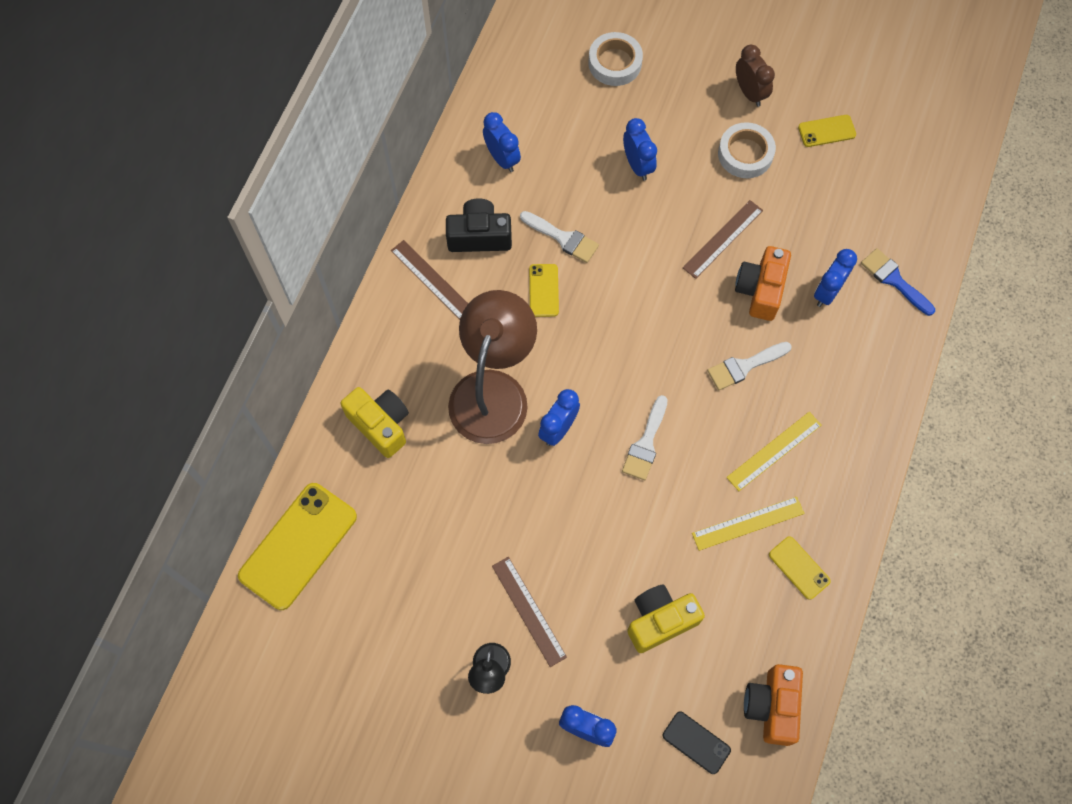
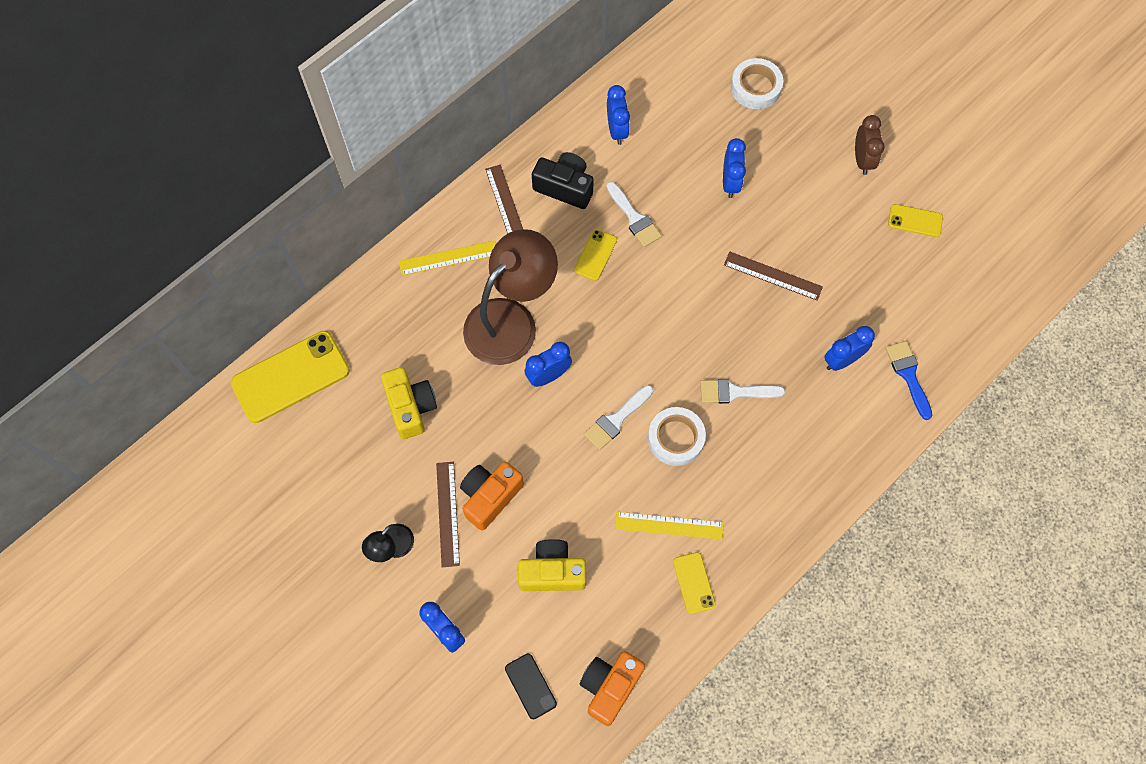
camera: 25 degrees right, 0 degrees up
yellow camera [340,387,409,458] -> yellow camera moved to [381,367,437,439]
brown ruler [683,200,763,279] -> brown ruler turned 45 degrees clockwise [724,251,823,301]
white tape [718,122,776,178] -> white tape moved to [648,407,706,466]
yellow ruler [726,412,822,491] -> yellow ruler moved to [399,241,496,276]
orange camera [735,246,791,321] -> orange camera moved to [460,462,524,531]

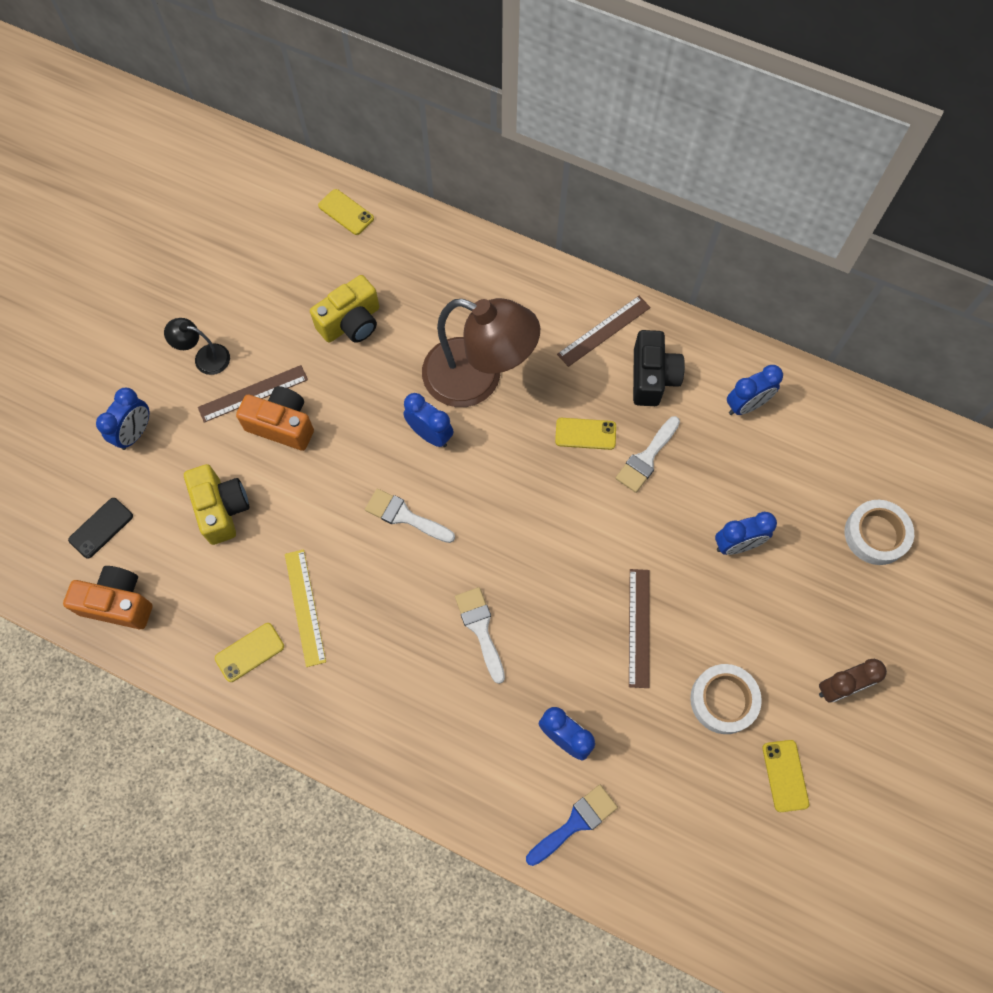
camera: 70 degrees right, 0 degrees up
yellow phone [231,331,350,423] -> yellow phone [318,189,374,235], size x0.50
yellow ruler [399,241,496,276] -> none
white tape [648,407,706,466] -> white tape moved to [690,664,762,734]

